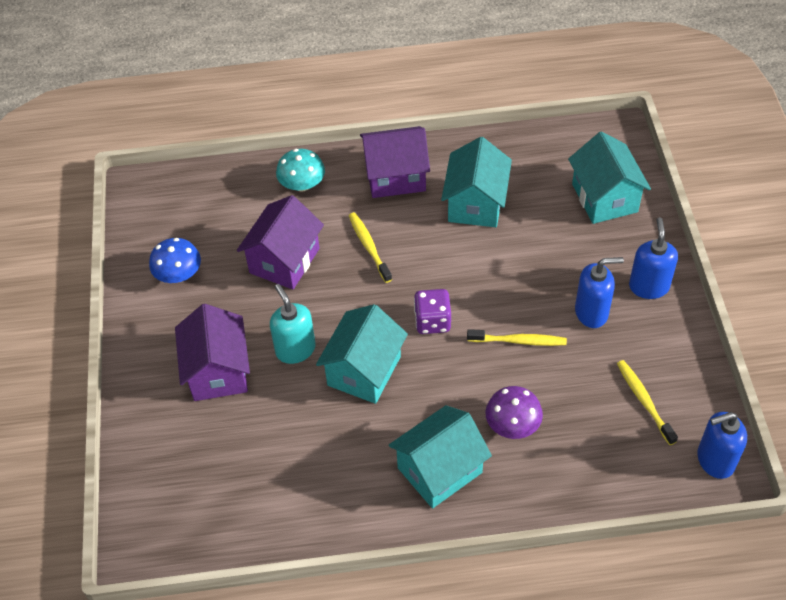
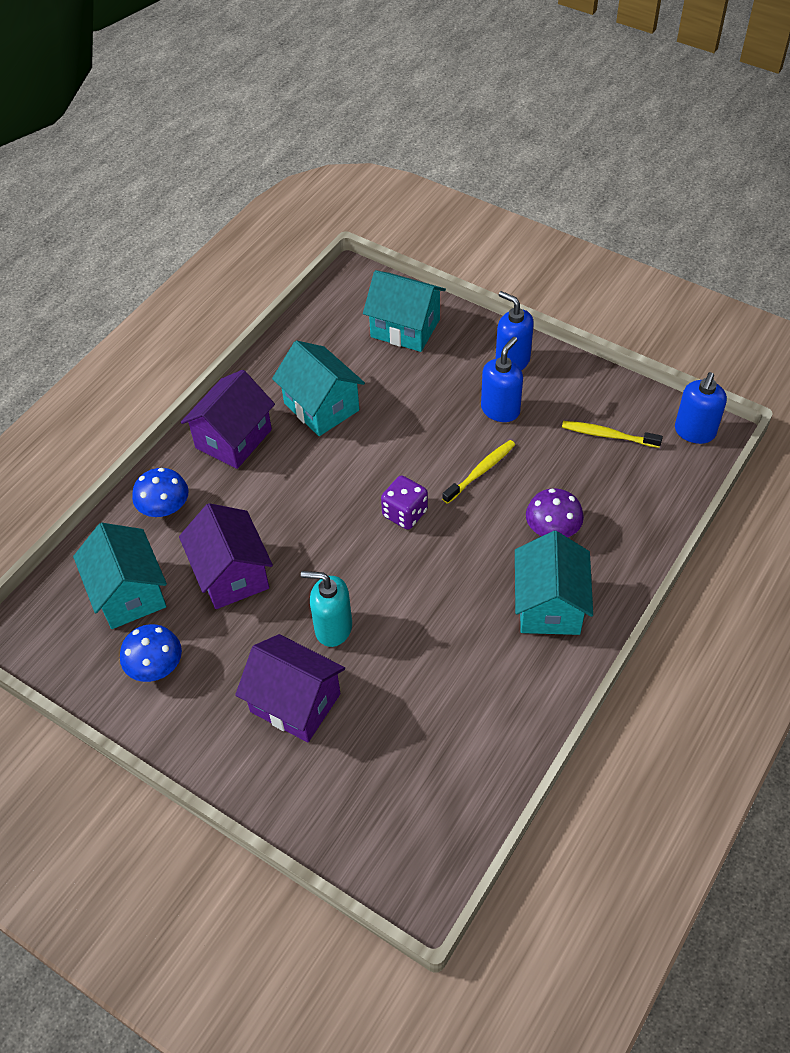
camera: 50 degrees left, 0 degrees up
turquoise mushroom [276,149,325,192] -> blue mushroom [132,468,189,517]
turquoise house [316,304,408,404] -> turquoise house moved to [73,523,167,629]
yellow toothbrush [349,212,392,283] -> none

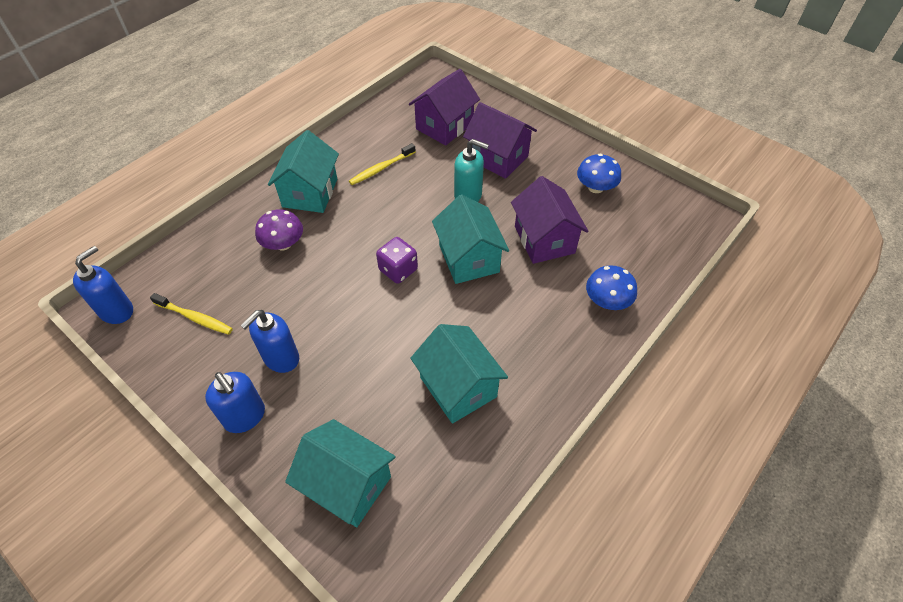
camera: 175 degrees left, 0 degrees up
turquoise house [73,523,167,629] -> turquoise house moved to [432,194,509,284]
purple house [181,370,275,469] -> purple house moved to [409,69,480,146]
yellow toothbrush [442,440,515,504] -> yellow toothbrush moved to [349,143,416,185]

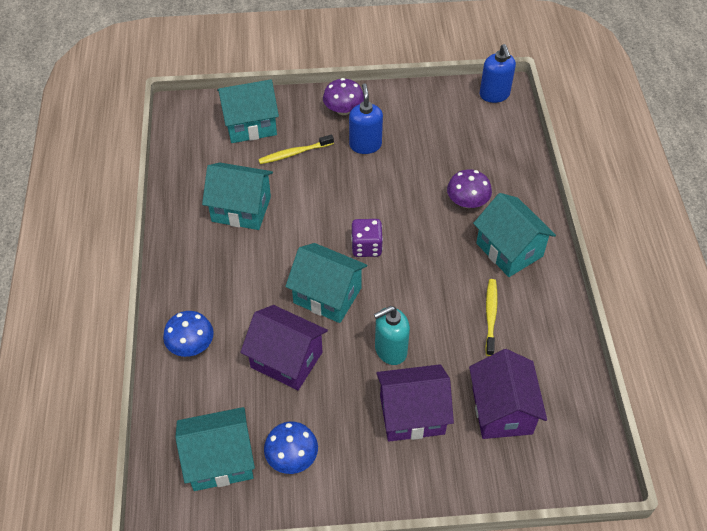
camera: 135 degrees right, 0 degrees up
yellow toothbrush [150,293,233,335] -> yellow toothbrush moved to [258,134,334,164]
blue soap dispenser [205,372,265,433] -> purple mushroom [323,78,364,115]
none -> turquoise house [175,407,255,491]

